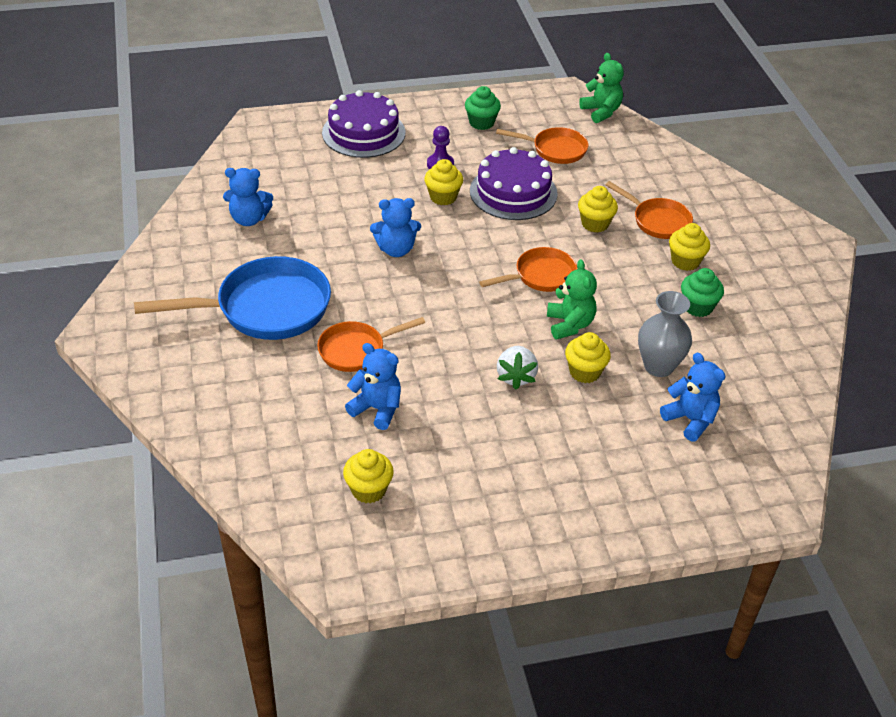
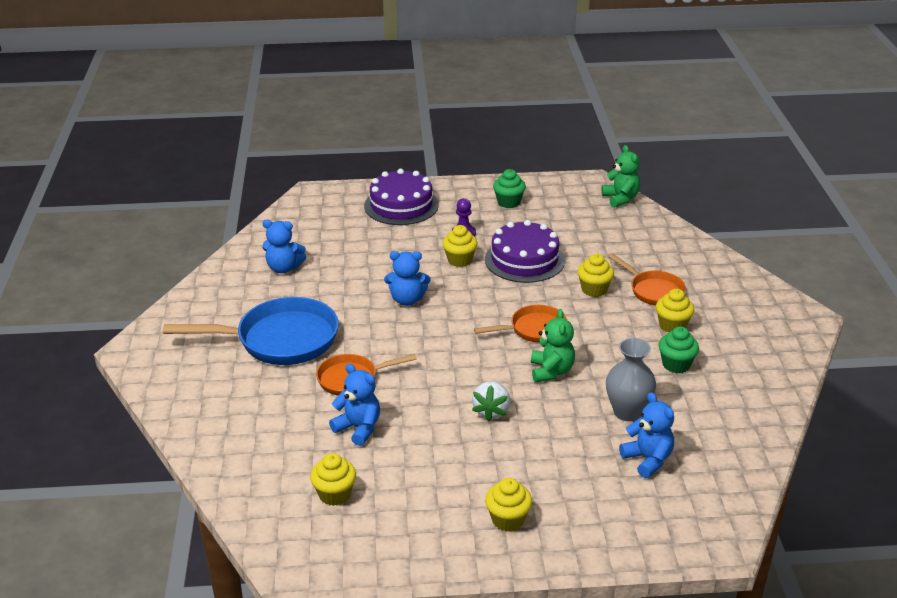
camera: 10 degrees right, 10 degrees down
orange pan [496,127,588,164] -> none
yellow cupcake [565,332,611,383] -> yellow cupcake moved to [485,478,532,532]

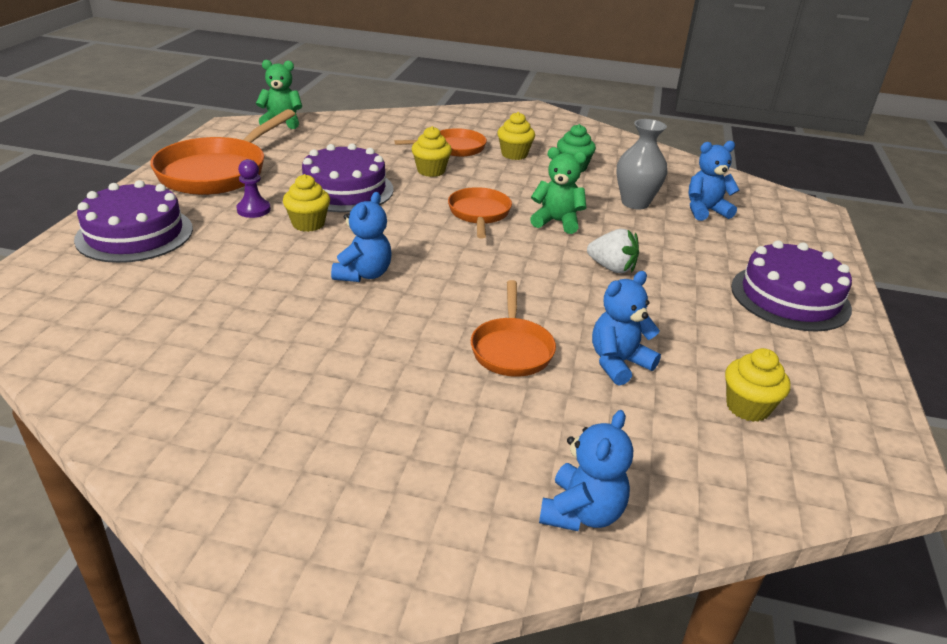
camera: 75 degrees left, 0 degrees up
blue pan [163,297,339,365] -> none
blue teddy bear [263,220,306,273] -> blue teddy bear moved to [539,410,633,531]
yellow cupcake [485,478,532,532] -> purple cake [731,240,852,332]
green cupcake [493,169,526,208] -> orange pan [150,109,295,195]

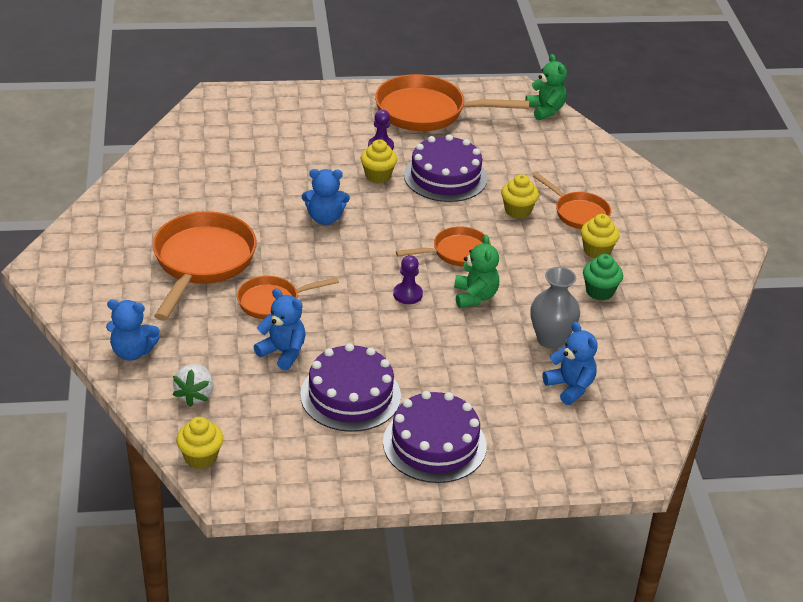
camera: 70 degrees right, 5 degrees up
purple cake [74,180,193,263] -> purple cake moved to [300,343,401,432]
white strawberry [587,229,639,273] -> white strawberry moved to [173,364,213,407]
yellow cupcake [725,348,791,422] -> yellow cupcake moved to [176,417,223,469]
none -> orange pan [153,211,257,321]
none -> purple pawn [393,255,423,304]

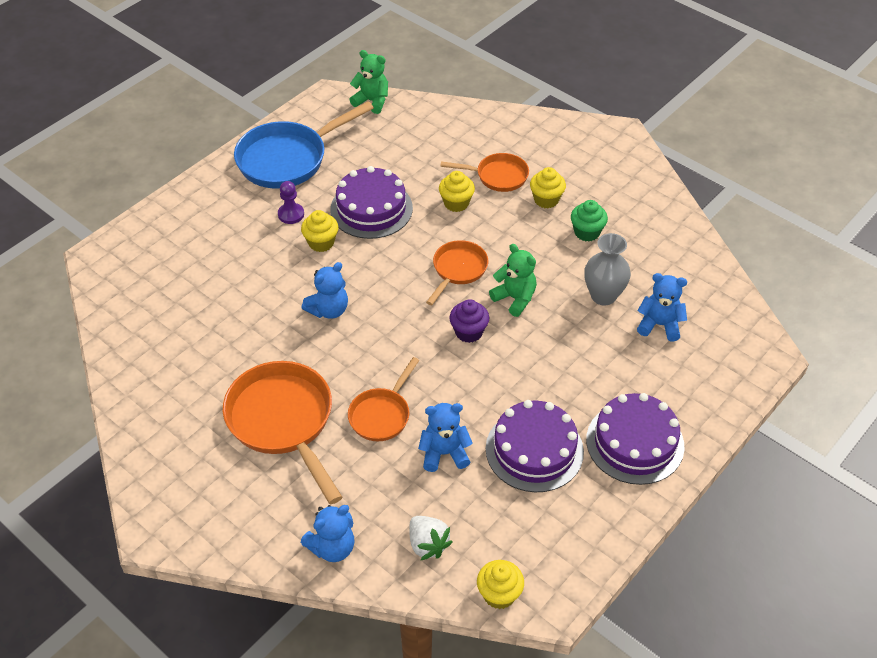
camera: 40 degrees left, 10 degrees up
orange pan [375,74,529,131] -> blue pan [234,101,374,189]
purple pawn [393,255,423,304] -> purple cupcake [449,299,489,343]

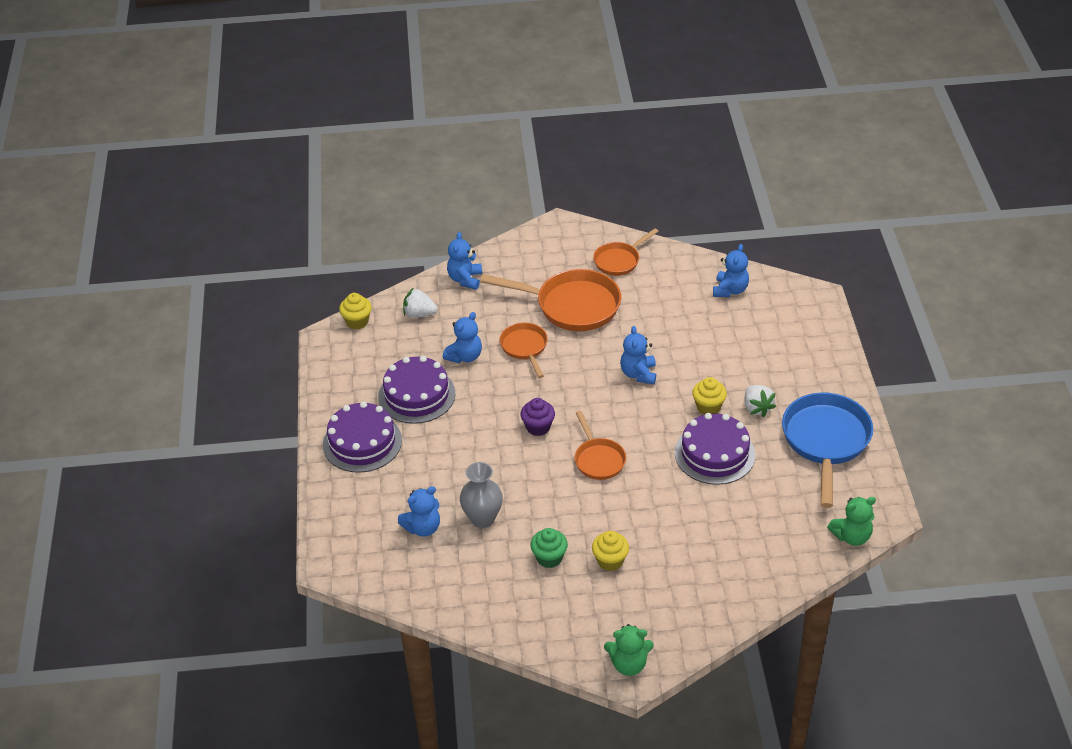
camera: 135 degrees right, 5 degrees down
purple pawn [278,181,304,224] -> white strawberry [745,385,776,417]
yellow cupcake [439,171,475,212] -> none
orange pan [440,153,529,192] -> orange pan moved to [593,228,658,276]
green teddy bear [489,244,537,317] -> green teddy bear moved to [604,624,654,676]
none -> blue teddy bear [713,244,749,297]

